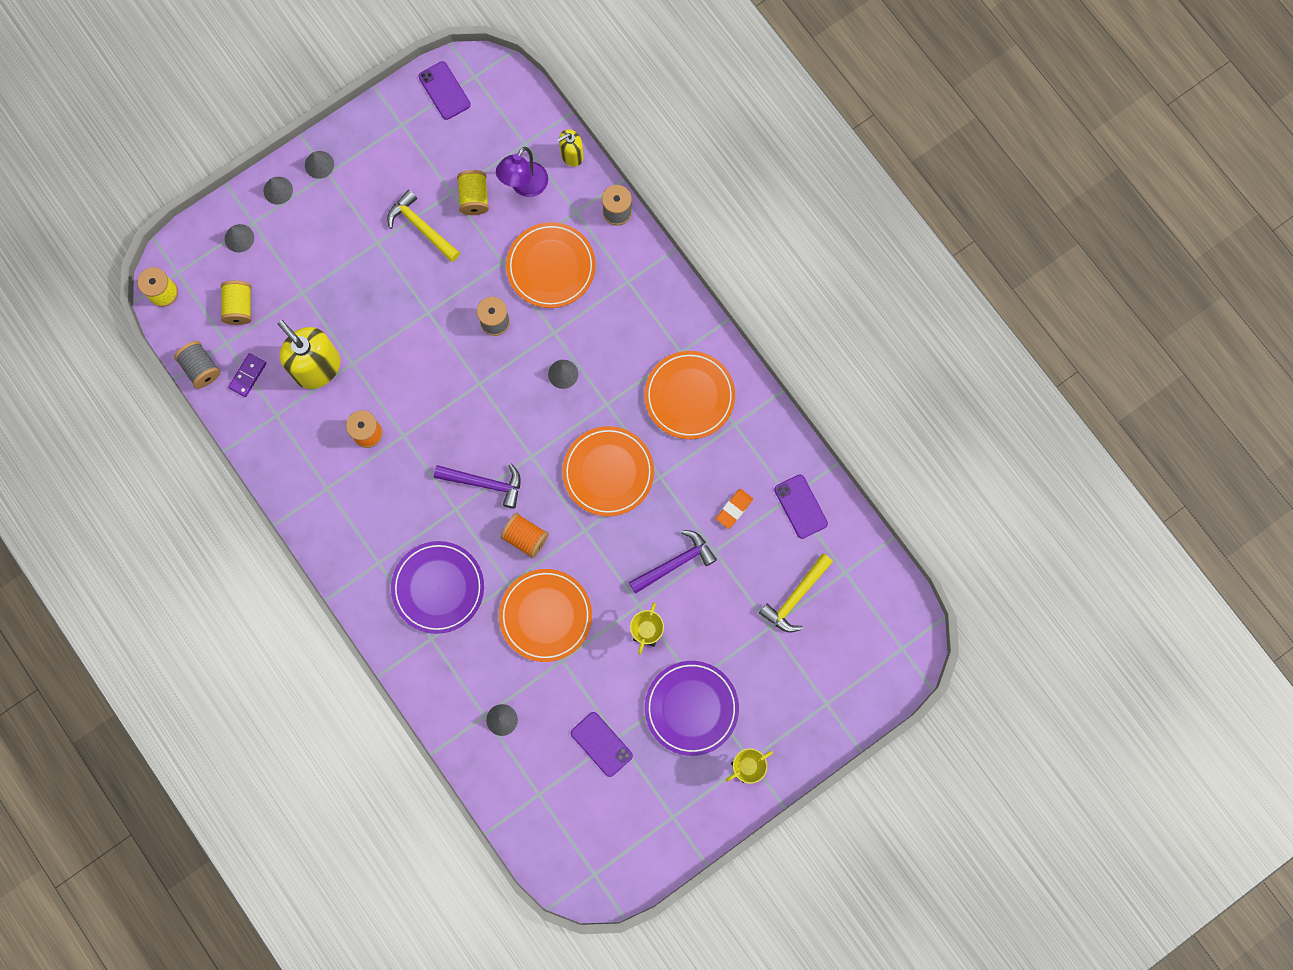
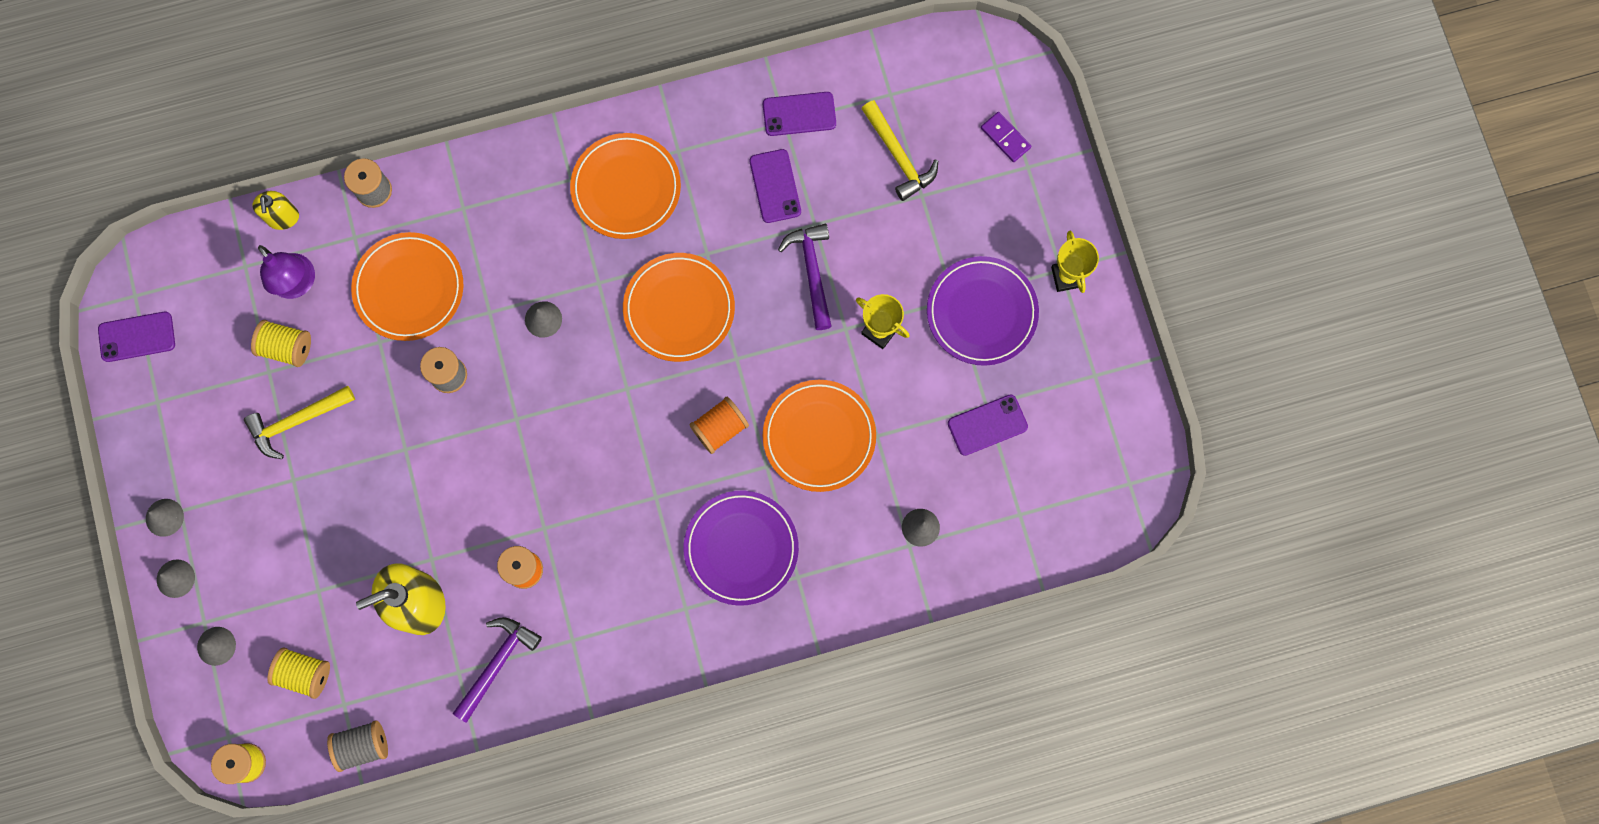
camera: 70 degrees left, 0 degrees up
purple domino [228,353,266,397] -> purple domino moved to [981,112,1031,162]
purple hammer [434,463,521,509] -> purple hammer moved to [453,617,542,723]
orange eraser [716,489,753,529] -> purple phone [749,149,801,223]

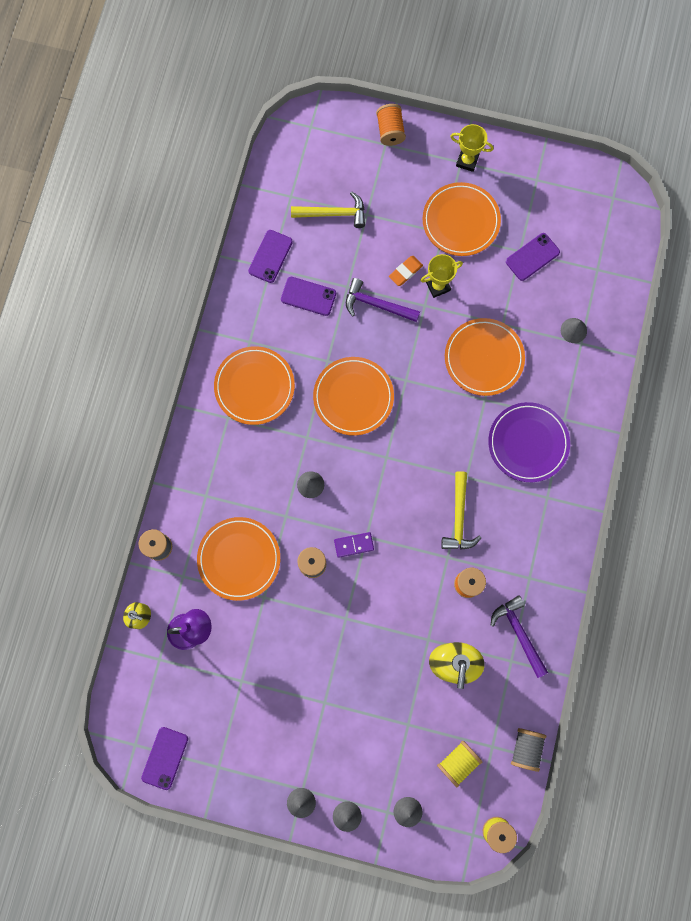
camera: 60 degrees left, 0 degrees up
yellow hammer [244,386,355,459] -> yellow hammer moved to [441,471,481,550]
yellow spool [251,320,311,367] -> none
orange spool [689,397,749,454] -> orange spool moved to [376,104,406,146]
purple plate [927,256,1039,366] -> orange plate [423,182,501,256]
purple phone [948,394,1028,456] -> purple phone turned 45 degrees clockwise [506,233,560,281]
purple domino [981,112,1031,162] -> purple domino moved to [334,532,374,558]
none -> orange eraser [389,256,423,286]

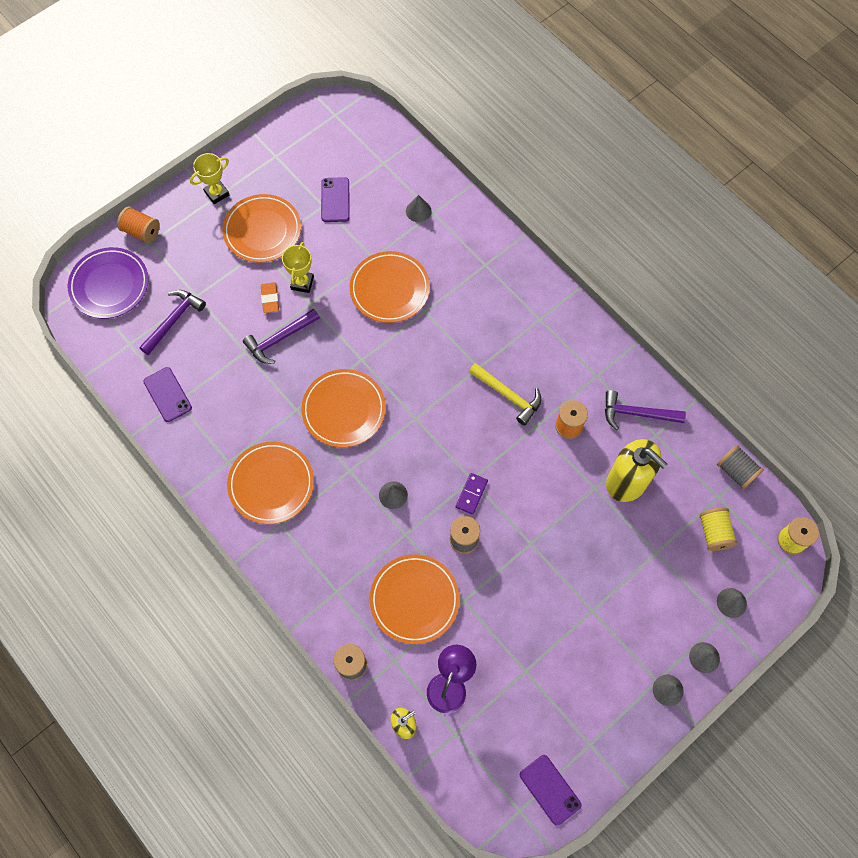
camera: 55 degrees left, 10 degrees down
purple phone [281,277,336,316] -> none
yellow hammer [291,192,365,228] -> purple hammer [139,290,206,355]
purple plate [488,402,570,482] -> purple plate moved to [68,247,149,319]

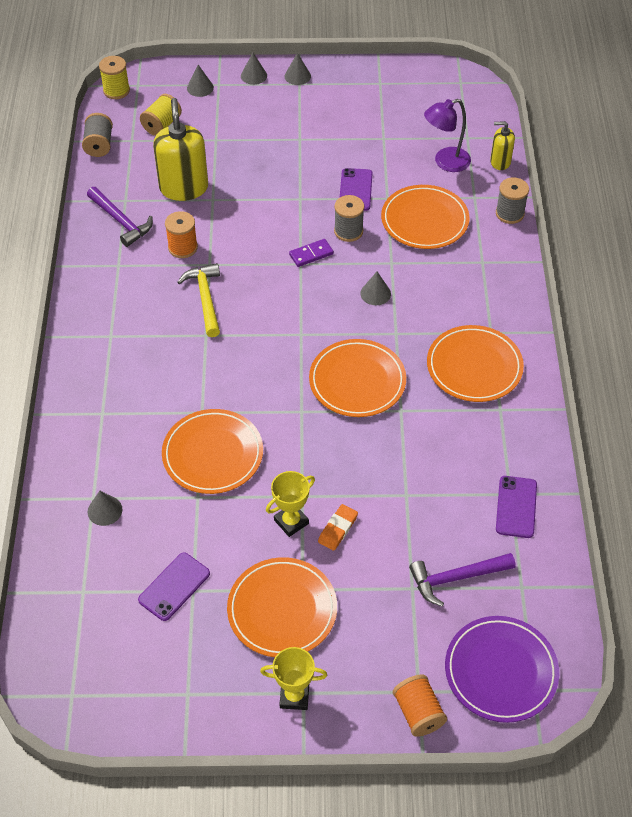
camera: 140 degrees left, 15 degrees down
purple hammer [243,308,320,364] -> none
purple phone [520,755,582,826] -> purple phone moved to [340,168,372,211]

